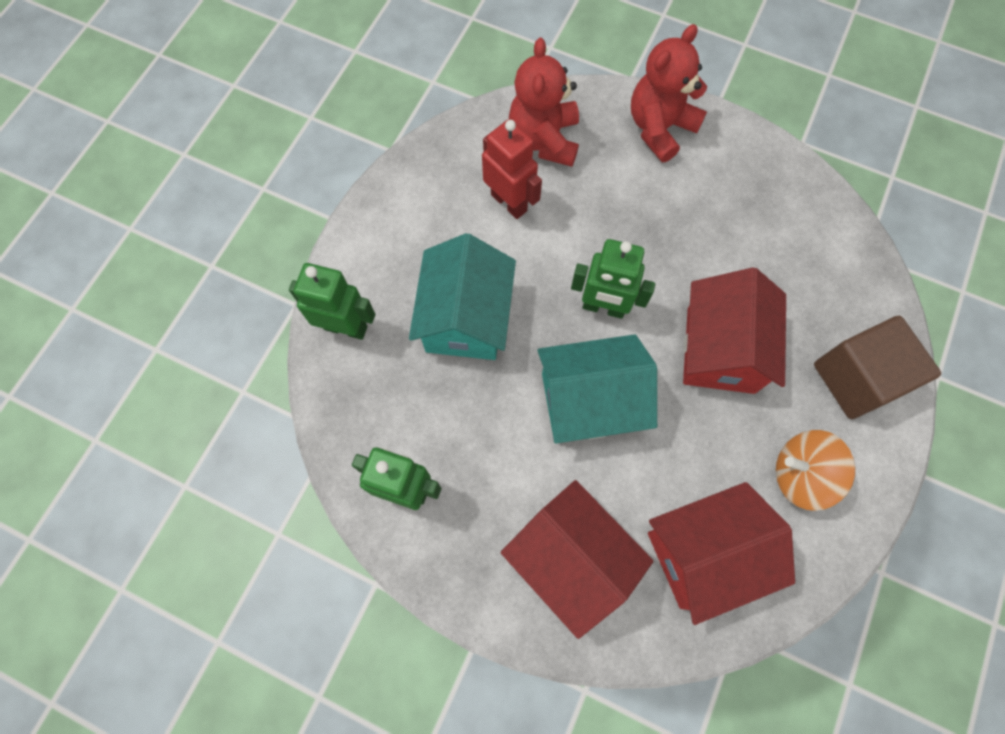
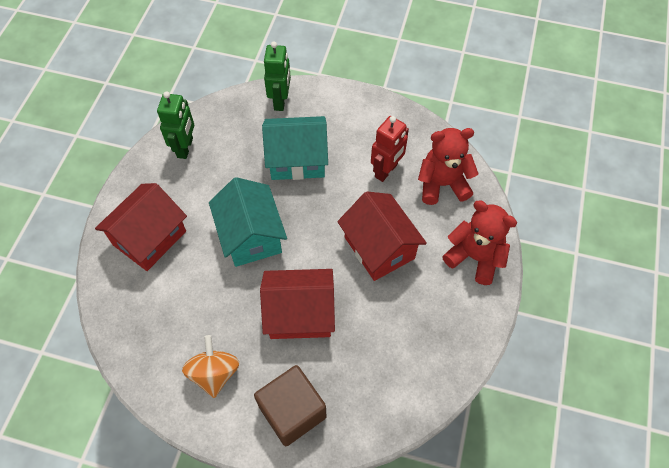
camera: 80 degrees right, 10 degrees down
green robot [571,239,655,319] -> none
red house [648,482,795,625] -> red house moved to [337,192,427,281]

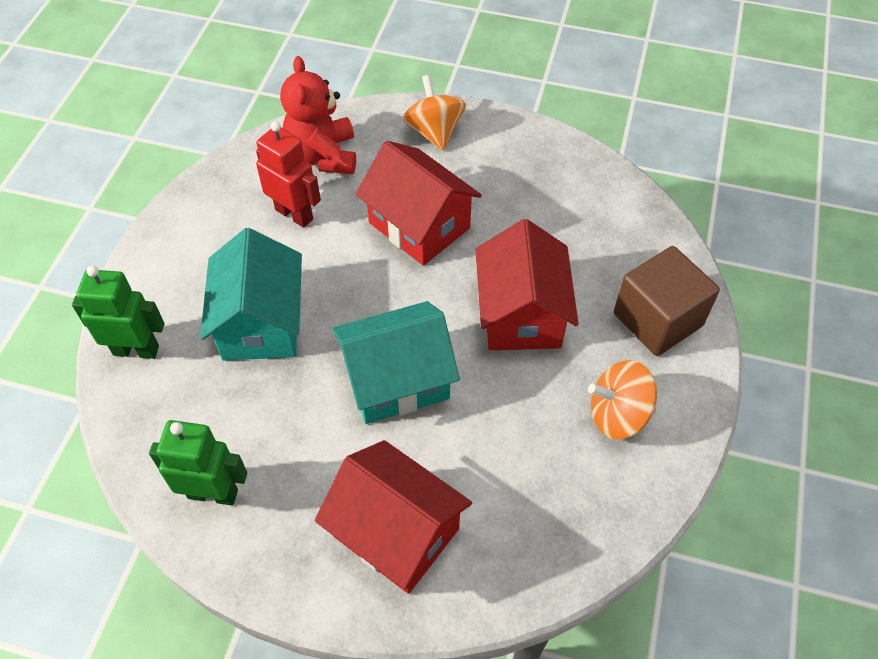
camera: 90 degrees left, 5 degrees down
red house [337,192,427,281] -> red house turned 75 degrees clockwise [356,141,482,266]
red teddy bear [442,200,517,285] -> orange spinning top [403,75,466,151]

